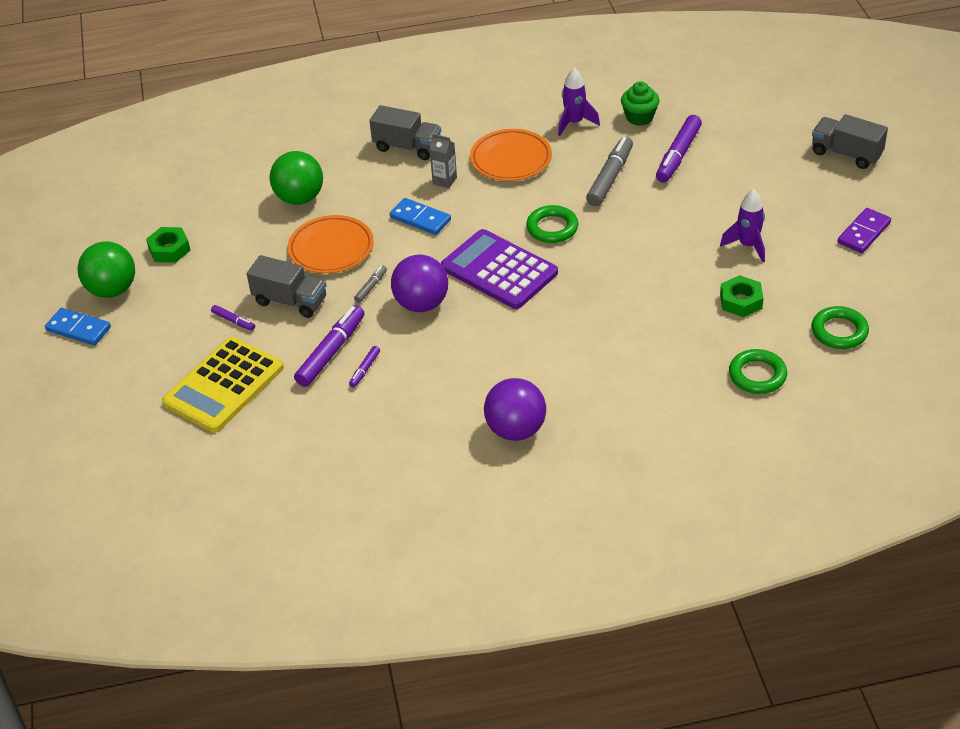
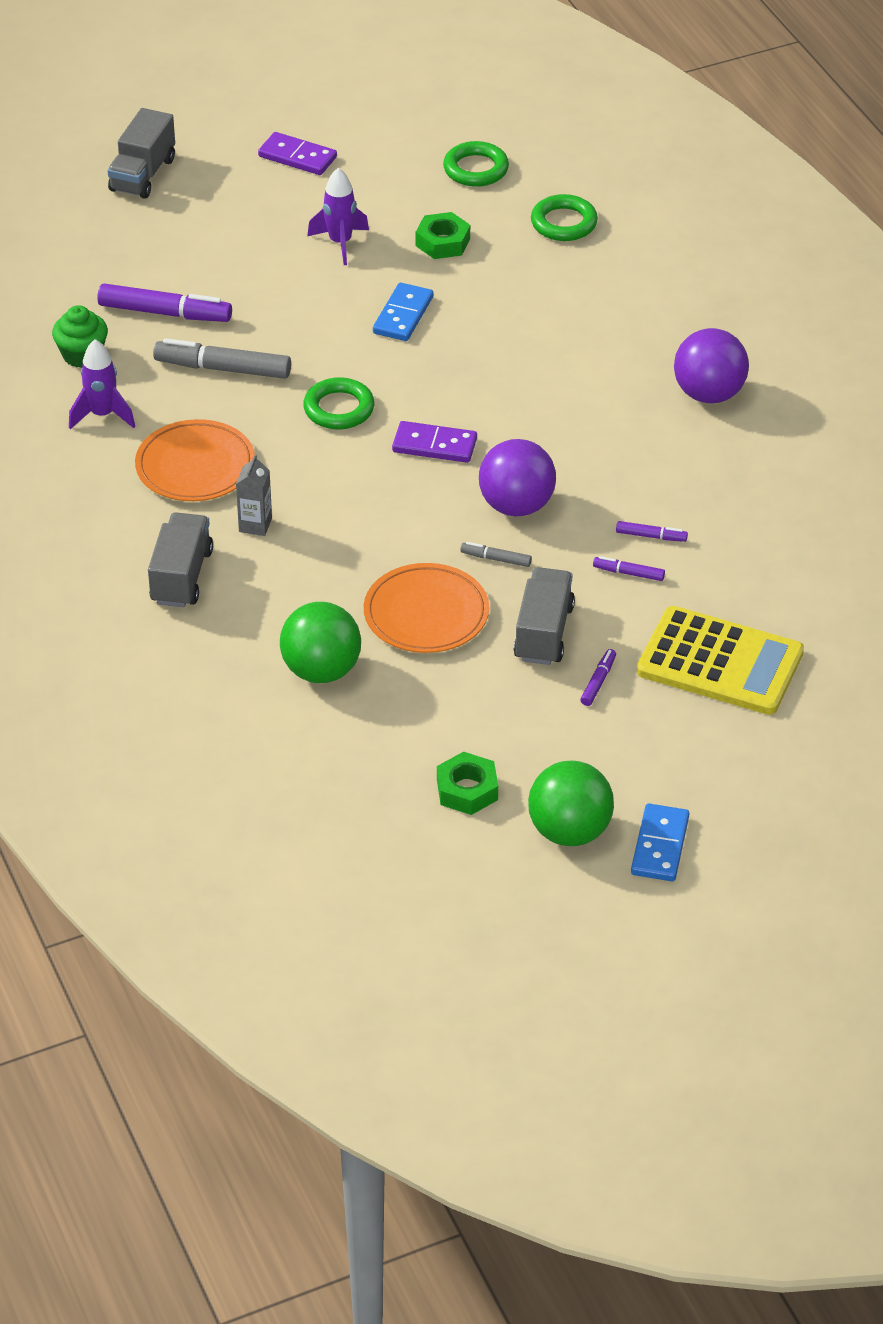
camera: 105 degrees left, 0 degrees up
purple marker [294,305,365,387] -> purple marker [593,556,665,581], size x0.49
blue domino [390,198,451,235] -> blue domino moved to [373,283,433,341]
purple calculator [441,229,558,309] -> purple domino [392,421,477,463]

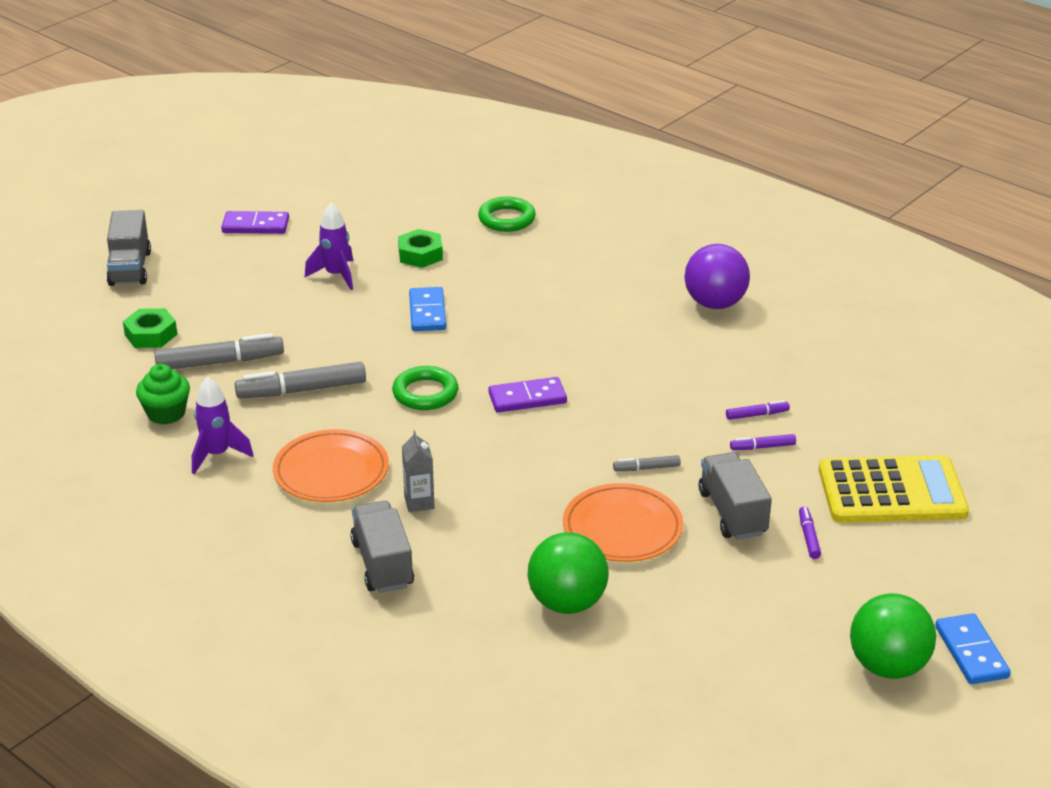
camera: 25 degrees left, 10 degrees down
purple marker [97,283,232,322] -> grey marker [154,333,284,369]
green nut [437,752,498,815] -> green nut moved to [123,308,177,348]
green ring [443,141,509,187] -> none
purple ball [479,439,556,516] -> none

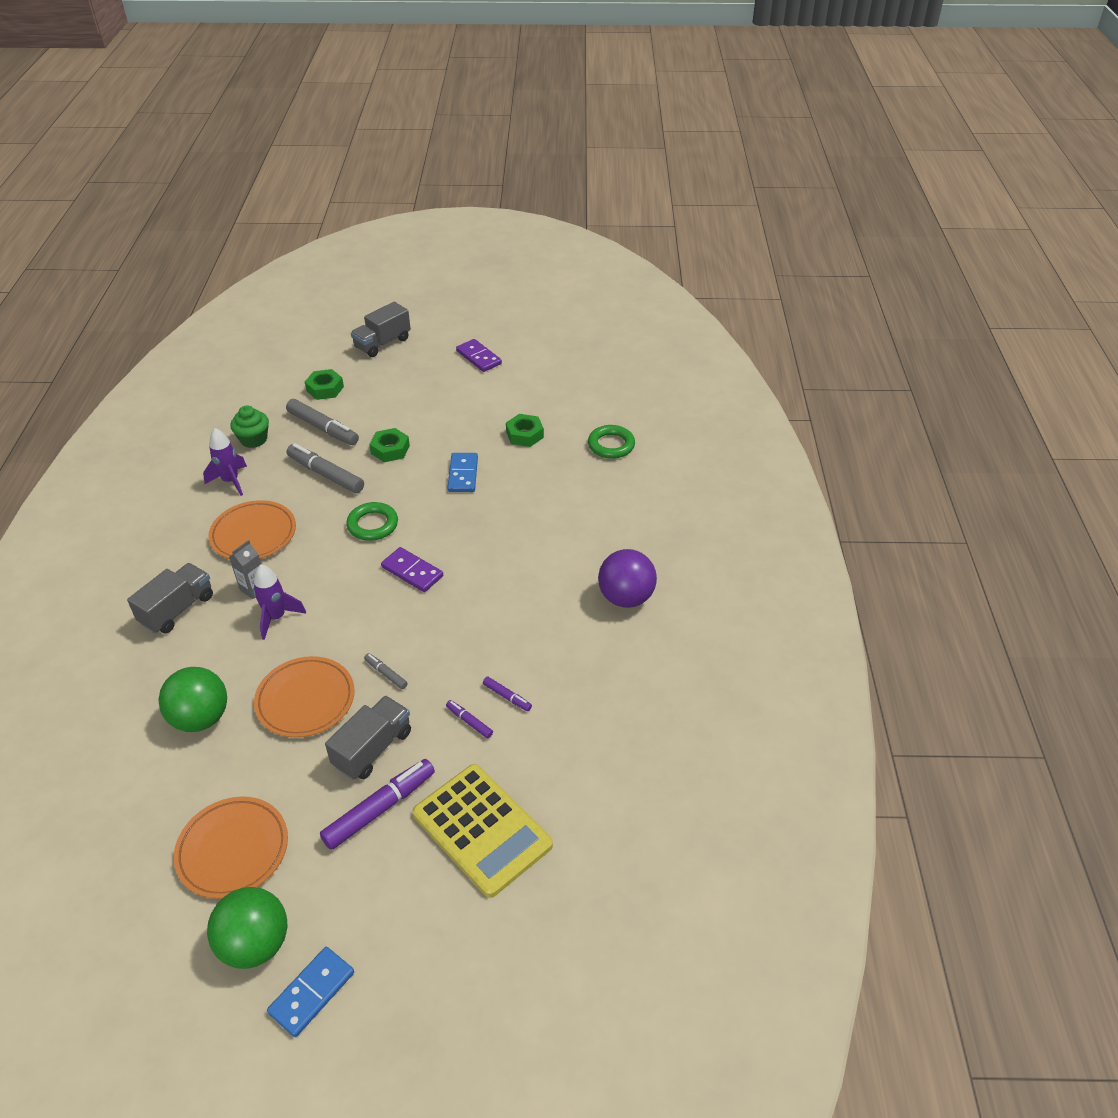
camera: 50 degrees right, 10 degrees up
purple rocket [305,203,353,290] -> purple rocket moved to [253,564,306,640]
blue domino [409,287,446,331] -> blue domino turned 45 degrees counterclockwise [448,453,478,492]
purple marker [799,506,821,559] -> purple marker [320,759,435,850], size x2.04
none -> orange plate [174,797,288,899]
none -> green nut [369,428,410,462]

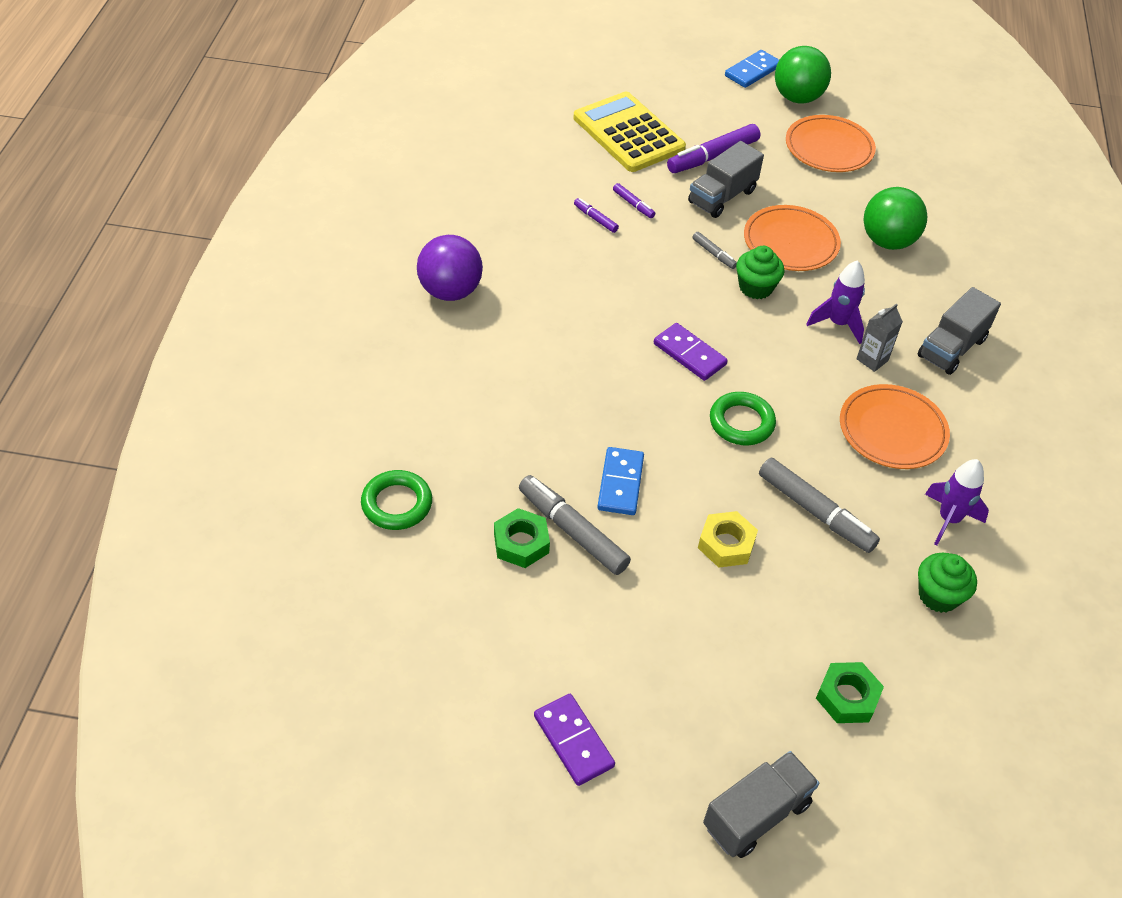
camera: 175 degrees left, 5 degrees up
grey marker [286,399,359,445] -> grey marker moved to [519,475,631,575]
green nut [369,428,410,462] -> yellow nut [698,511,758,568]
none -> green cupcake [736,246,785,299]

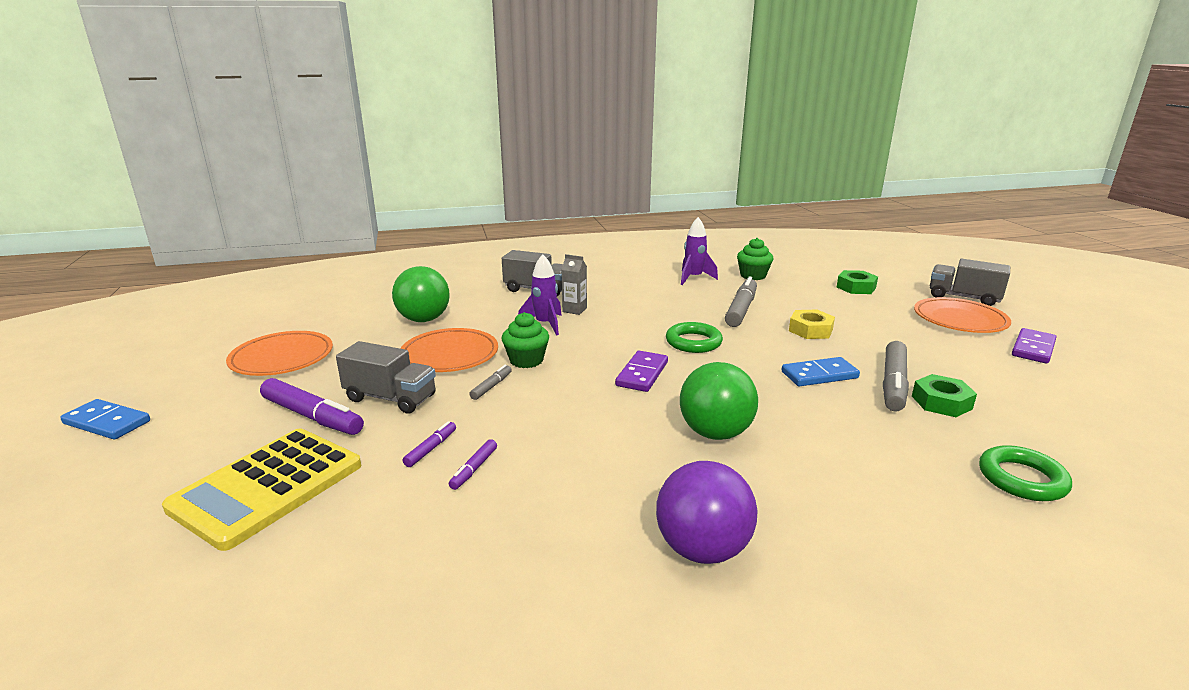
camera: 110 degrees left, 25 degrees down
green ball [775,46,831,104] -> green ball moved to [680,362,758,440]
orange plate [840,384,950,469] -> orange plate moved to [914,297,1011,333]

